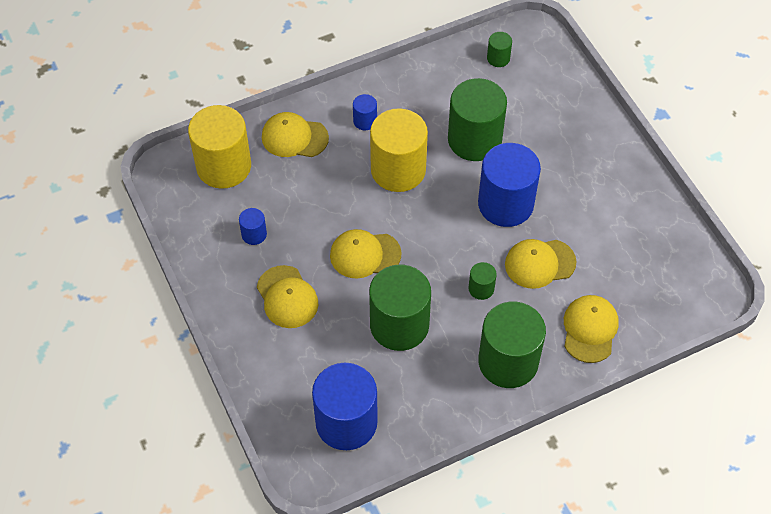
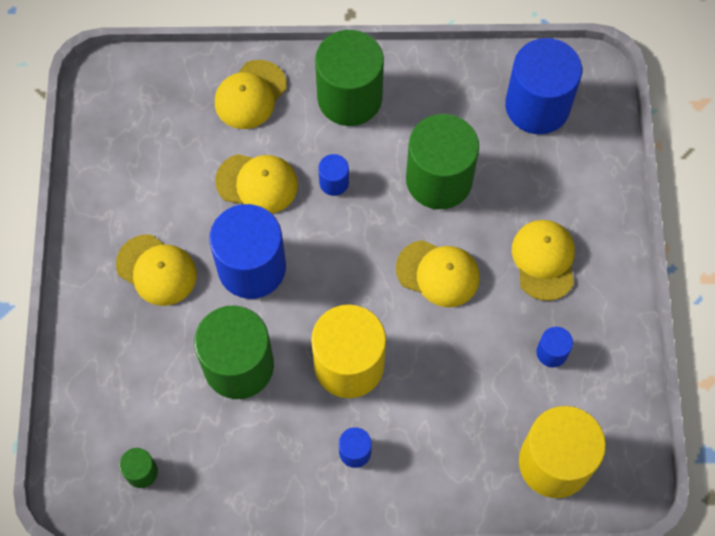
camera: 155 degrees left, 10 degrees up
yellow cap [262,112,329,157] -> yellow cap moved to [116,234,197,306]
green cylinder [468,262,497,300] -> blue cylinder [318,154,349,196]

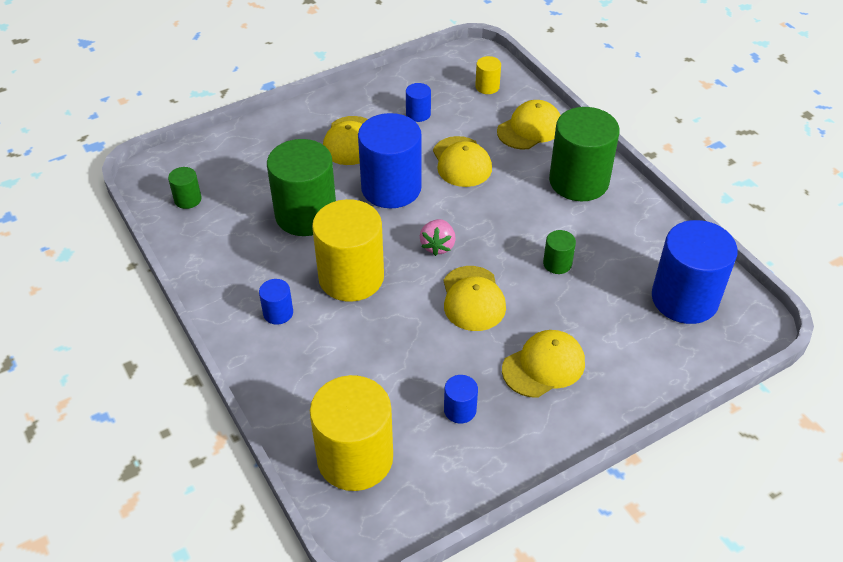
camera: 60 degrees right, 20 degrees down
yellow cap [215,60,287,129] -> yellow cap turned 135 degrees clockwise [497,100,561,150]
blue cylinder [318,154,349,196] -> blue cylinder moved to [406,83,431,122]
green cylinder [406,114,479,209] -> green cylinder [543,230,576,274], size x0.45
none -> pink strawberry [420,219,456,256]
none -> yellow cylinder [475,56,501,94]

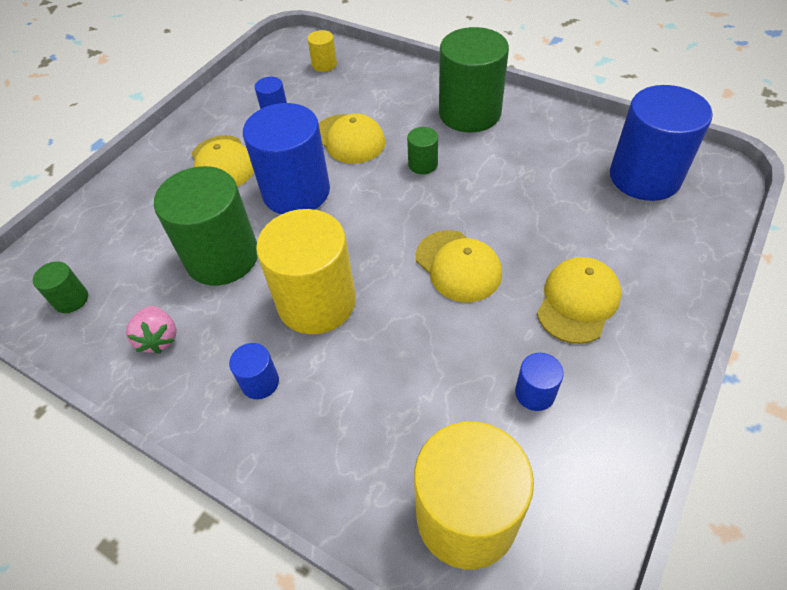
camera: 25 degrees left, 5 degrees up
pink strawberry [420,219,456,256] -> pink strawberry moved to [126,306,177,354]
yellow cap [497,100,561,150] -> none
green cylinder [543,230,576,274] -> green cylinder moved to [407,127,438,174]

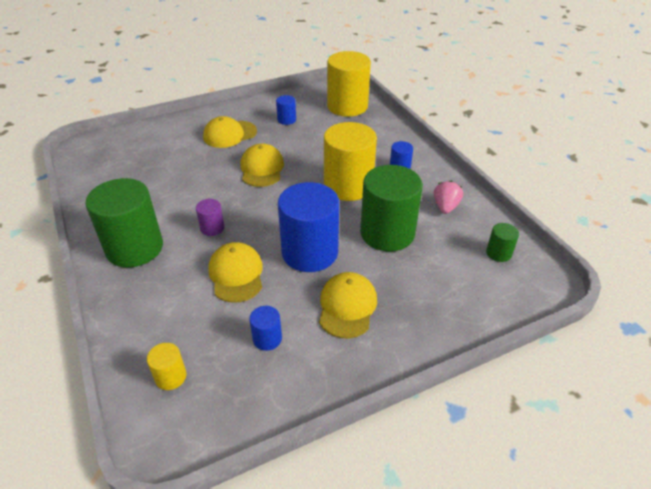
camera: 150 degrees left, 10 degrees down
green cylinder [407,127,438,174] -> purple cylinder [196,199,224,236]
blue cylinder [610,85,713,201] -> none

